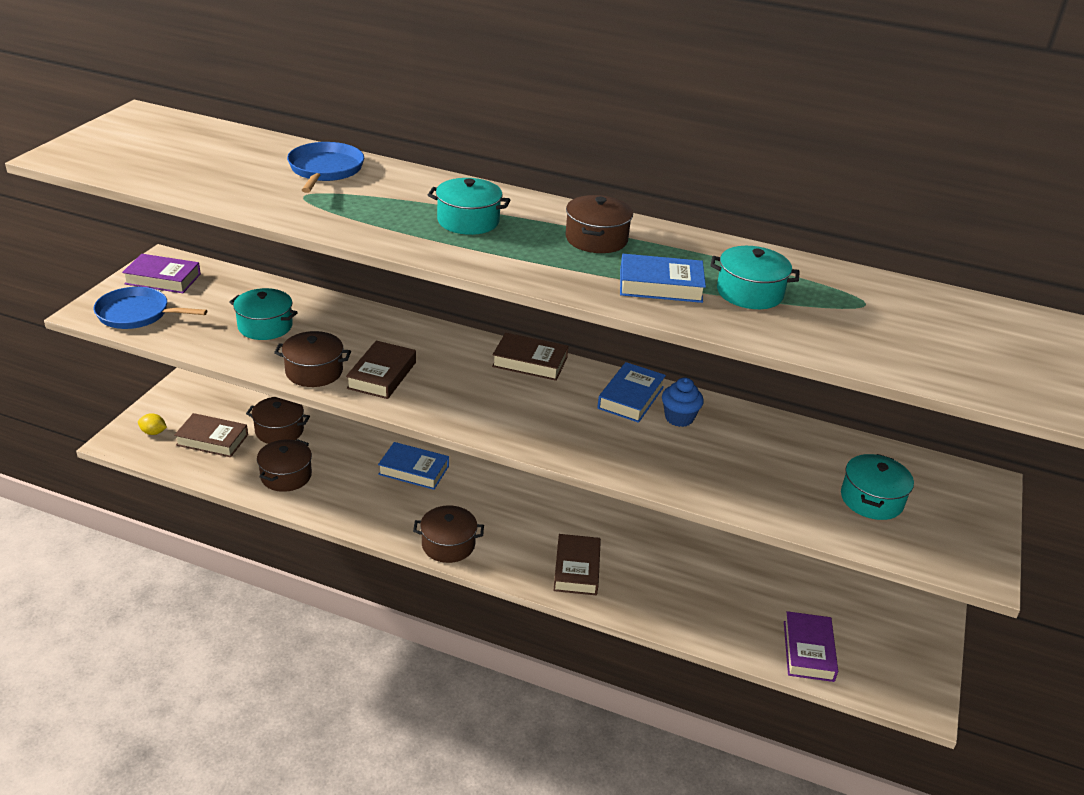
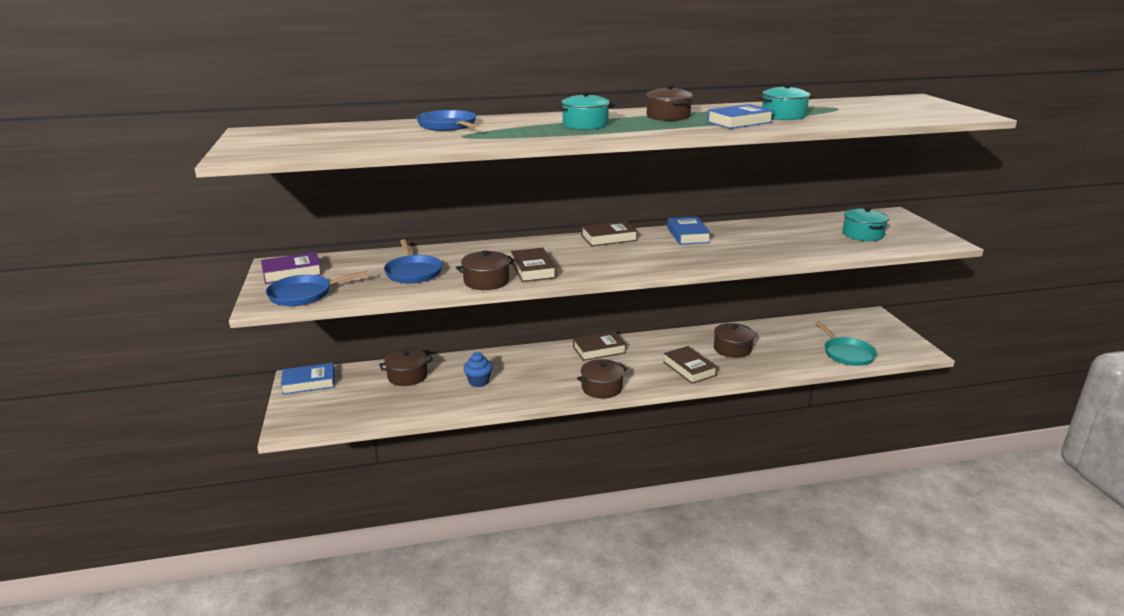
camera: 30 degrees left, 10 degrees down
yellow lemon [138,413,167,435] -> none
brown book [174,413,248,457] -> brown book moved to [573,331,626,361]
turquoise pot [229,288,298,340] -> blue pan [384,239,443,284]
brown pot [257,439,312,492] -> brown pot moved to [714,323,755,358]
blue book [378,442,449,490] -> blue book moved to [281,363,335,395]
blue cupcake [662,377,704,427] -> blue cupcake moved to [463,352,493,387]
purple book [784,611,838,682] -> turquoise pan [815,321,877,366]

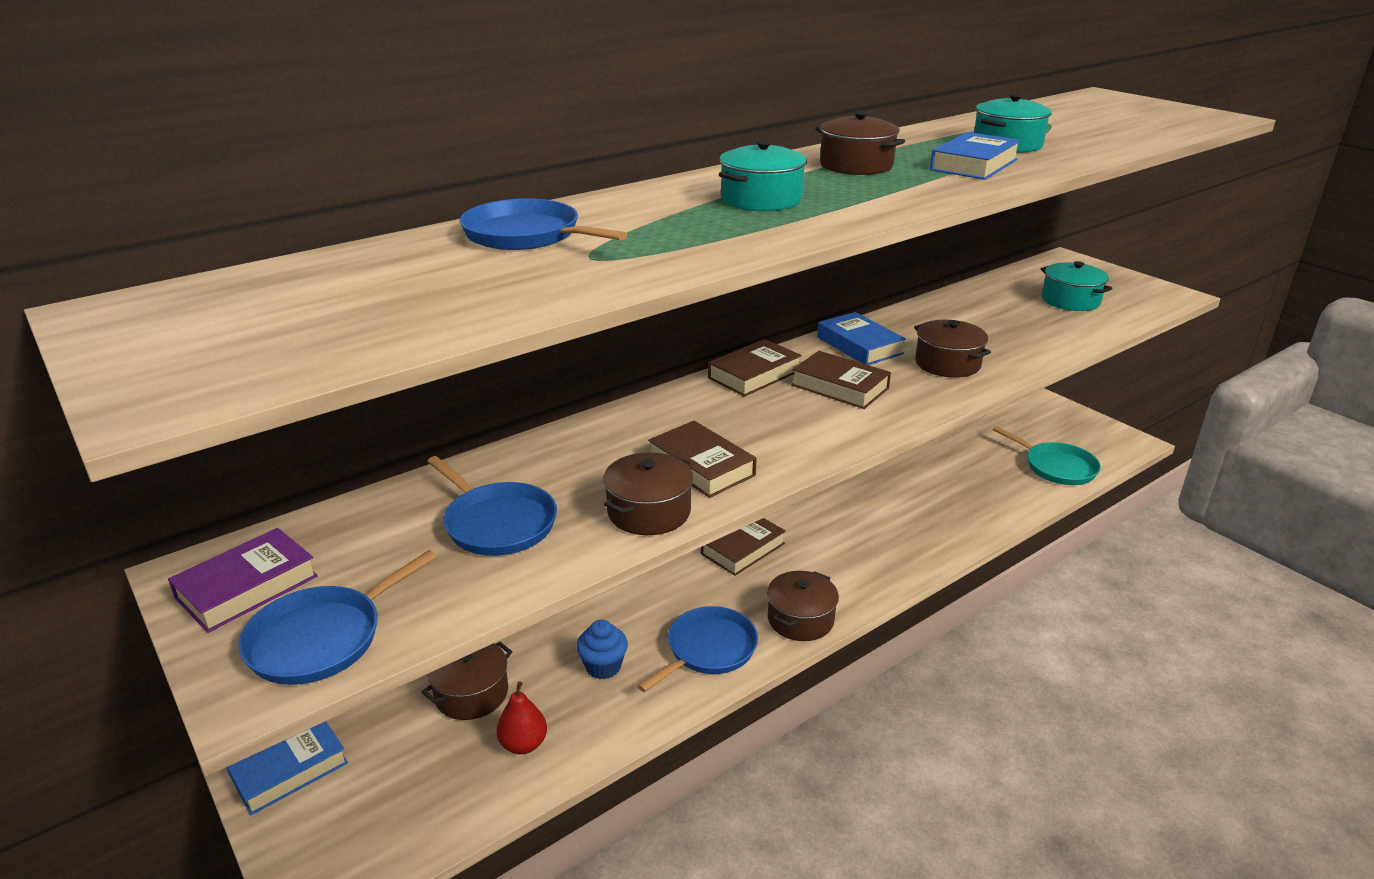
camera: 25 degrees left, 5 degrees up
brown book [663,346,718,384] -> brown book moved to [791,351,891,409]
brown pot [714,323,755,358] -> brown pot moved to [914,320,991,378]
none -> red pear [497,681,547,754]
none -> blue pan [638,606,758,692]

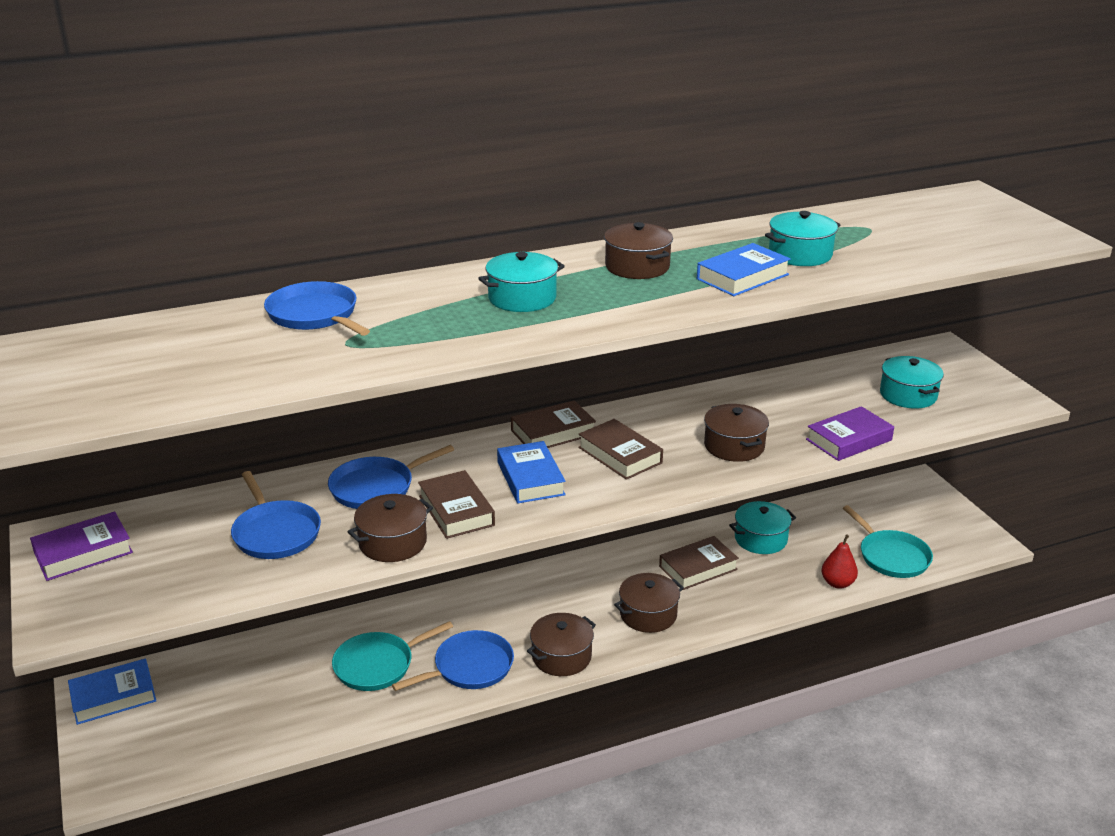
camera: 15 degrees right, 0 degrees up
blue pan [238,550,437,685] -> blue pan moved to [328,445,454,509]
brown pot [422,642,513,720] -> brown pot moved to [614,573,684,633]
red pear [497,681,547,754] -> red pear moved to [821,534,858,589]
blue cupcake [576,620,628,679] -> turquoise pan [332,621,453,691]
brown book [701,518,786,576] -> brown book moved to [659,536,739,590]
blue book [817,312,906,365] -> blue book moved to [497,441,566,504]
none -> turquoise pot [729,501,796,554]
none -> purple book [806,406,894,461]

